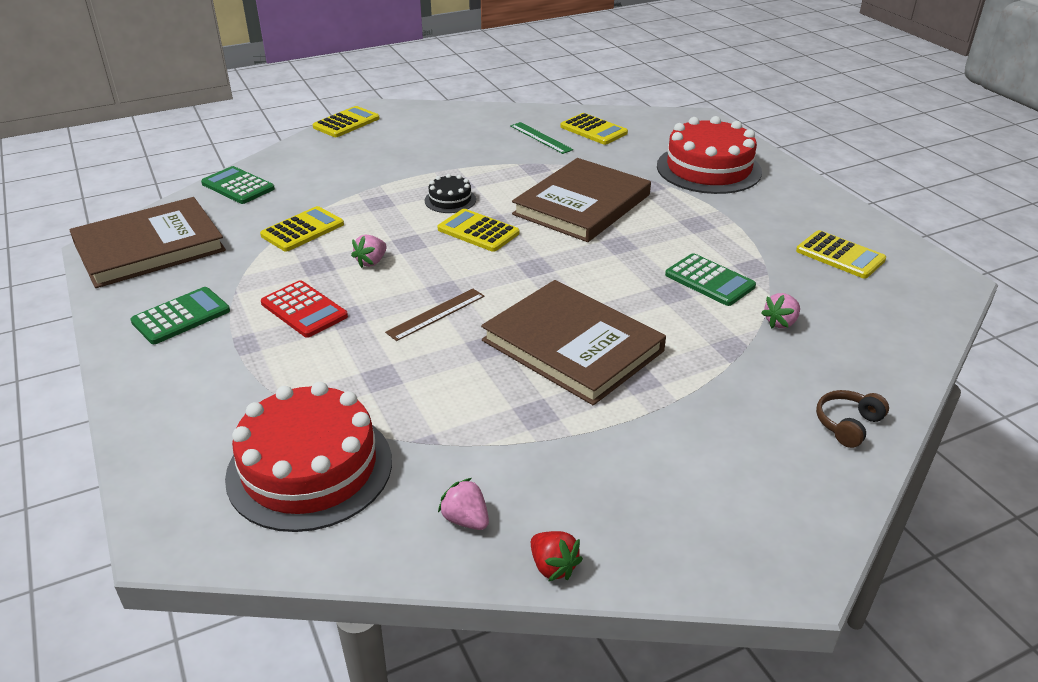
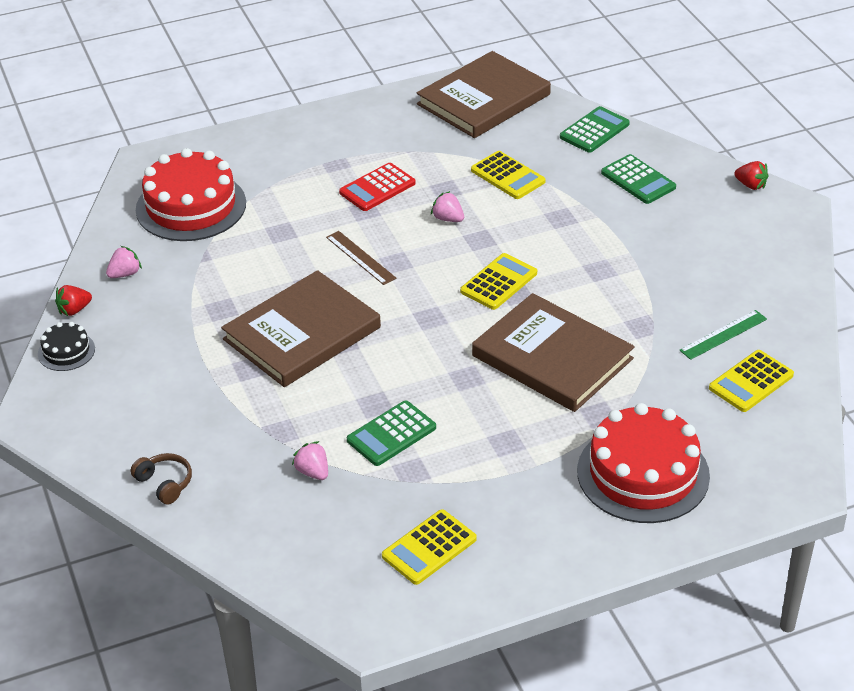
camera: 95 degrees right, 5 degrees up
brown book [69,197,226,288] -> brown book turned 75 degrees clockwise [417,51,551,138]
green calculator [130,287,230,344] -> green calculator moved to [601,154,676,204]
yellow calculator [313,106,380,137] -> red strawberry [734,161,768,190]
black cake [424,174,476,213] -> black cake moved to [38,322,95,371]

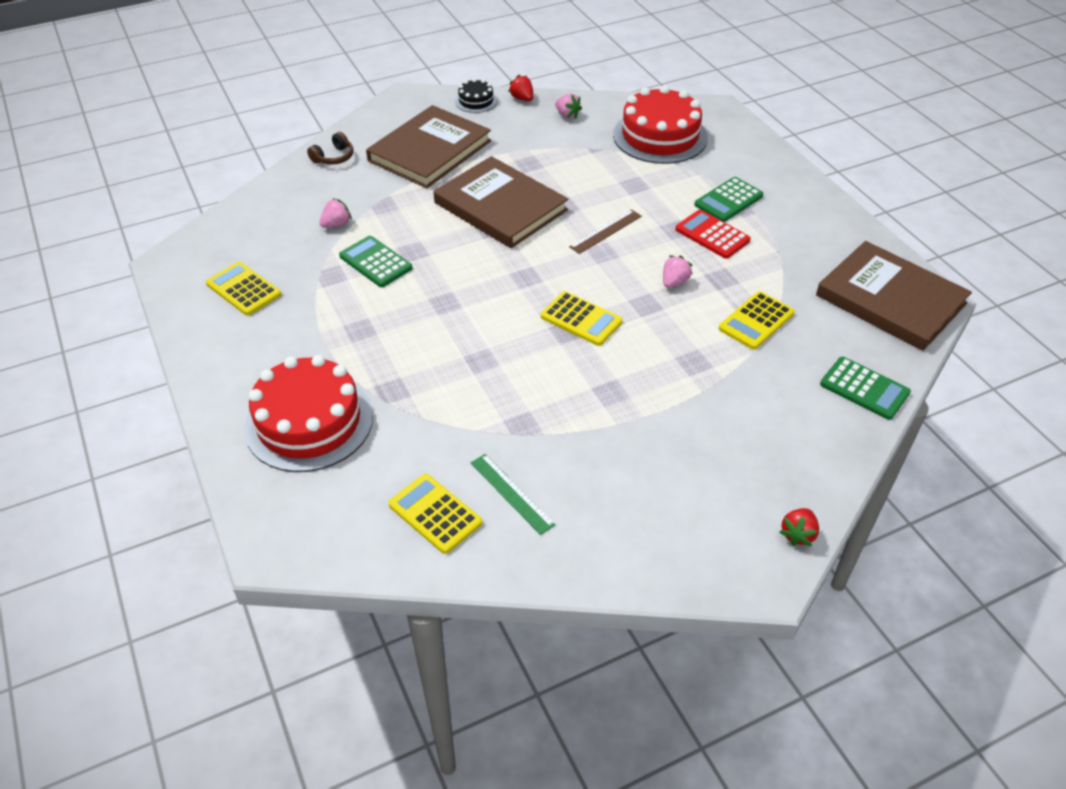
camera: 85 degrees right, 5 degrees up
brown book [472,293,635,412] -> brown book moved to [366,105,491,188]
green calculator [601,154,676,204] -> green calculator moved to [694,177,763,222]

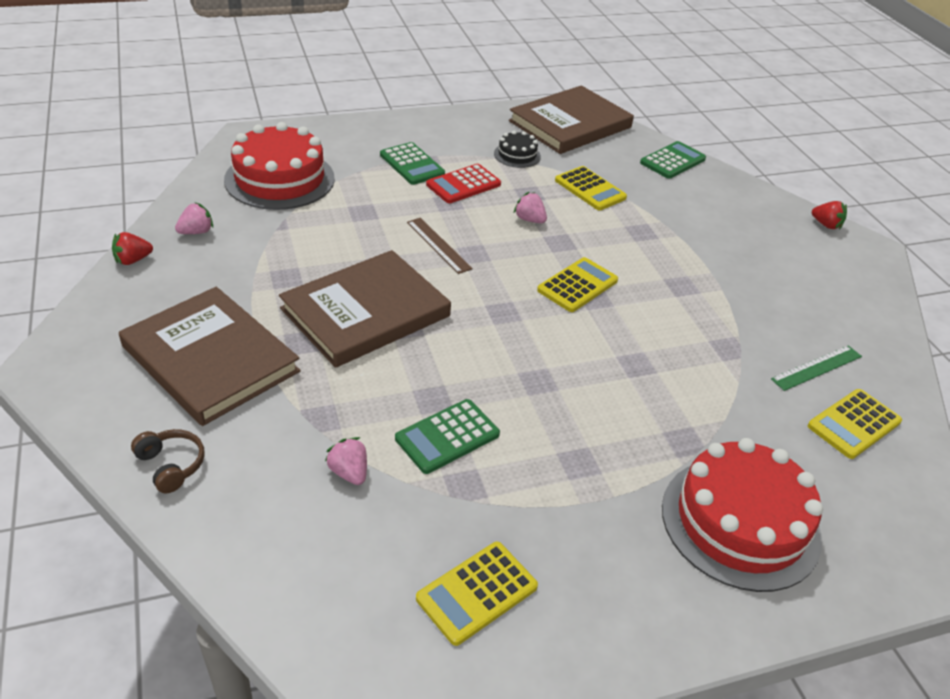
camera: 85 degrees left, 5 degrees down
black cake [455,78,497,113] -> black cake moved to [494,131,541,168]

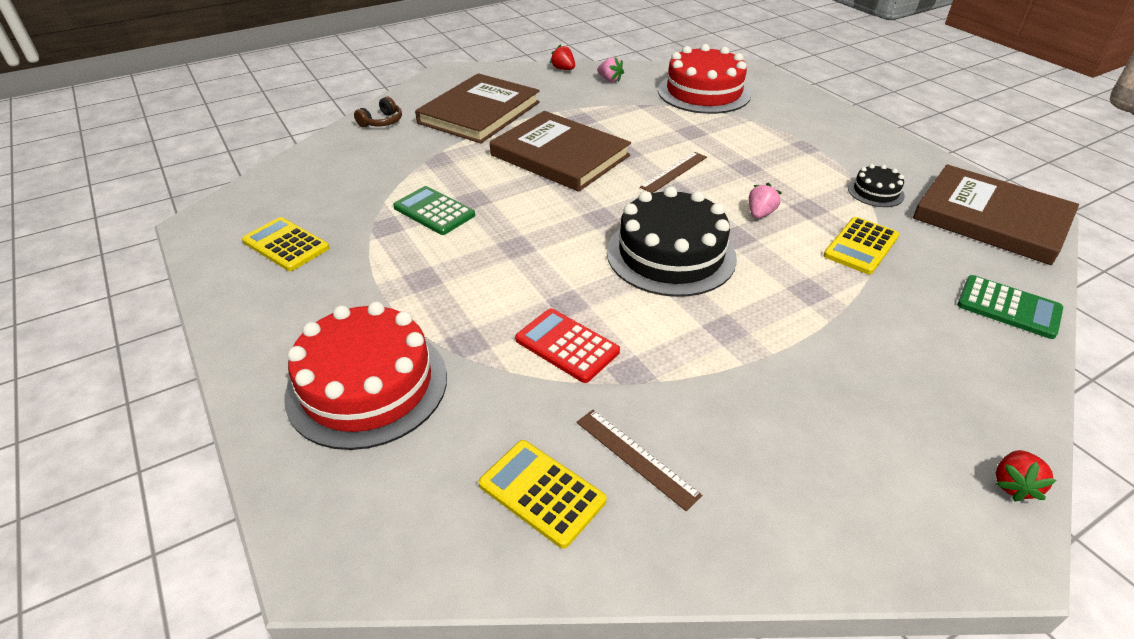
camera: 80 degrees right, 0 degrees up
pink strawberry [325,437,367,485] -> none
green calculator [380,142,445,185] -> none
red calculator [426,164,501,203] -> red calculator moved to [515,309,620,383]
yellow calculator [537,257,618,312] -> black cake [607,186,737,297]
green ruler [771,345,862,391] -> brown ruler [577,410,702,511]

